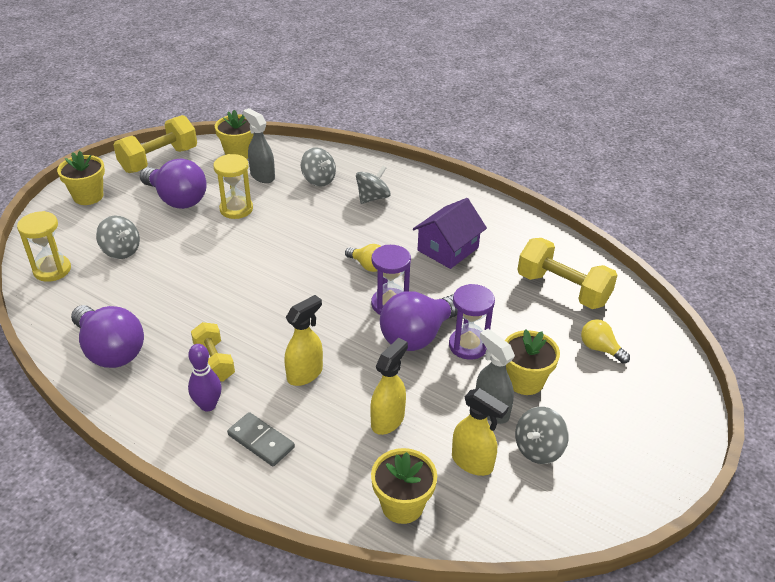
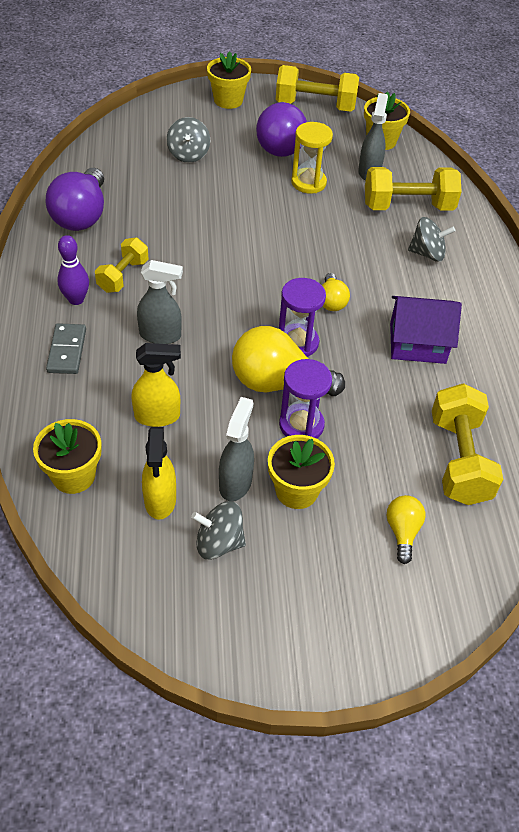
camera: 50 degrees right, 10 degrees up
yellow hourglass [17,211,71,282] -> none
yellow spray bottle [284,295,323,386] -> grey spray bottle [137,260,183,344]
grey spinning top [301,147,336,187] -> yellow dumbbell [365,167,462,211]
purple light bulb [380,291,458,351] -> yellow light bulb [232,326,345,396]

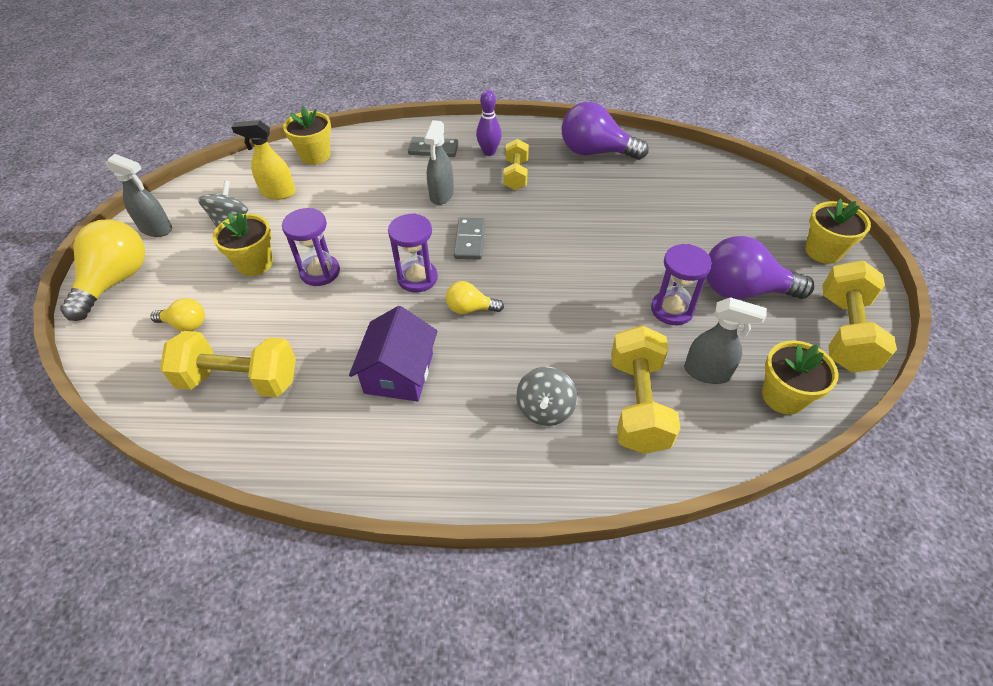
camera: 100 degrees right, 0 degrees up
yellow dumbbell [95,238,149,293] -> yellow dumbbell turned 60 degrees clockwise [504,139,529,190]
yellow spray bottle [131,343,181,427] -> none
grey spinning top [167,117,210,163] -> none
grey spray bottle [219,397,254,501] -> grey spray bottle moved to [106,154,172,237]
yellow light bulb [232,326,345,396] -> yellow light bulb moved to [60,219,145,321]
yellow hourglass [291,122,333,193] -> purple hourglass [651,244,712,325]
none -> grey domino [454,218,485,260]

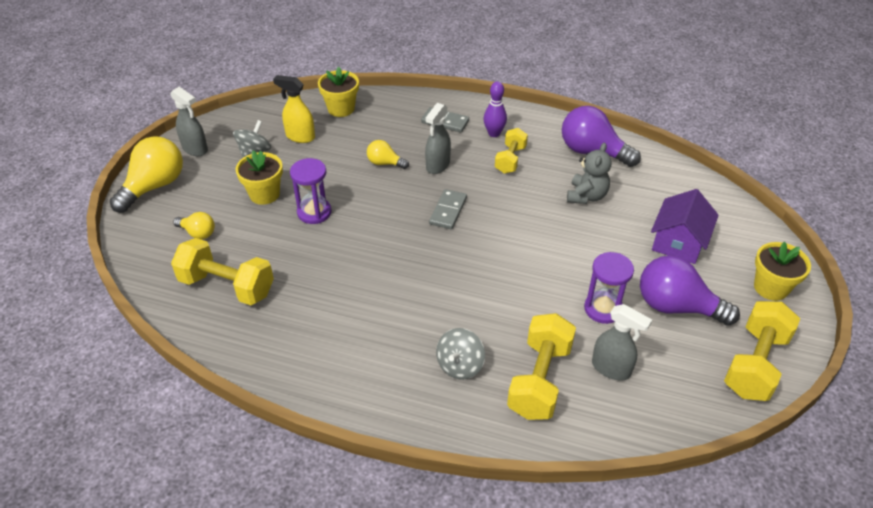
camera: 15 degrees right, 5 degrees down
purple house [349,306,438,401] -> purple house moved to [651,189,719,264]
purple hourglass [388,213,438,292] -> none
yellow light bulb [446,281,504,314] -> yellow light bulb moved to [367,140,409,169]
yellow flower pot [762,340,839,415] -> none
none -> grey teddy bear [567,143,611,204]

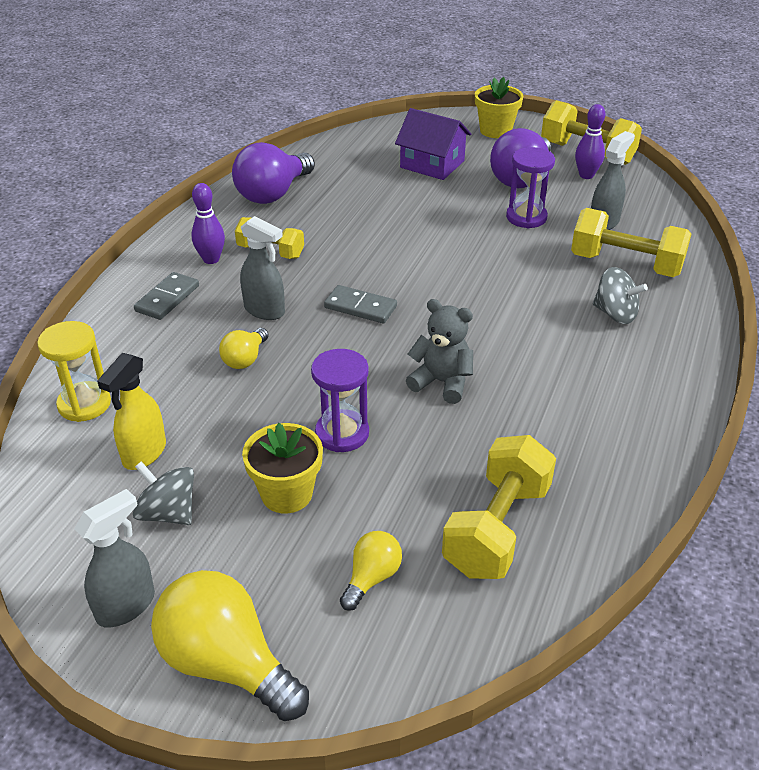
camera: 85 degrees left, 5 degrees down
yellow flower pot [318,67,359,117] -> yellow hourglass [37,321,111,422]
grey teddy bear [567,143,611,204] -> grey teddy bear moved to [406,299,473,404]
none -> purple bowling pin [575,104,605,179]

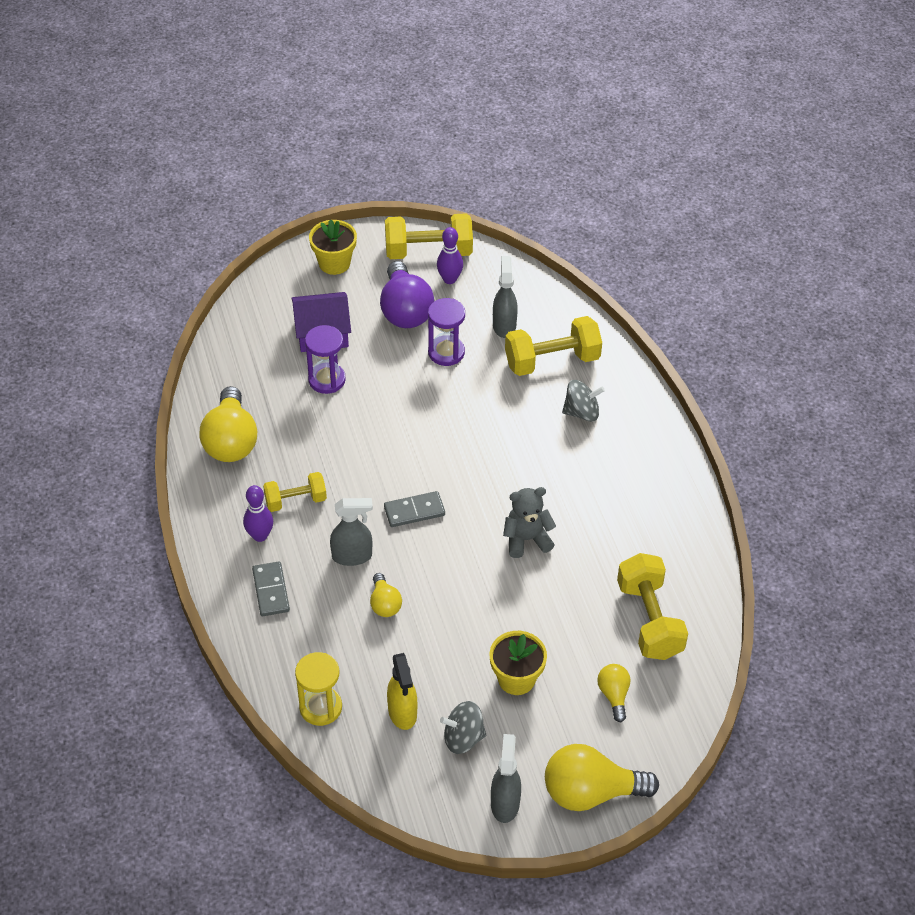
camera: 40 degrees left, 10 degrees up
purple light bulb [232,142,315,204] -> yellow light bulb [200,386,257,462]
purple hourglass [311,349,369,452] -> purple hourglass moved to [305,325,346,394]

